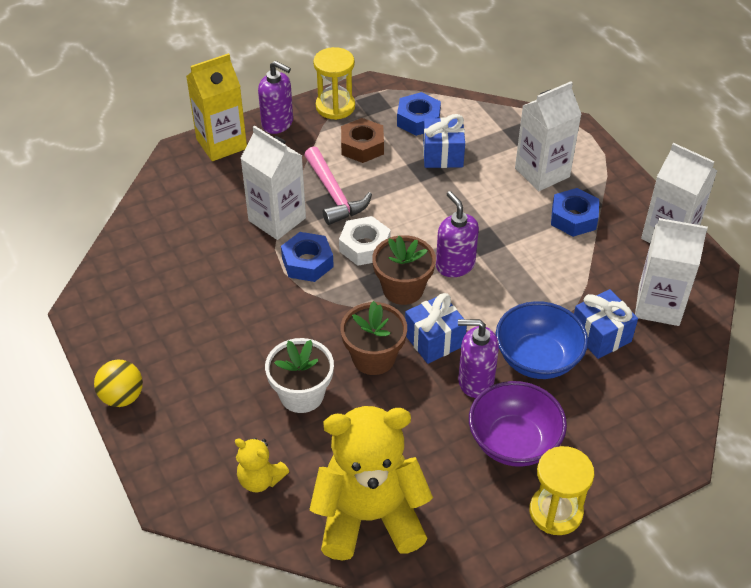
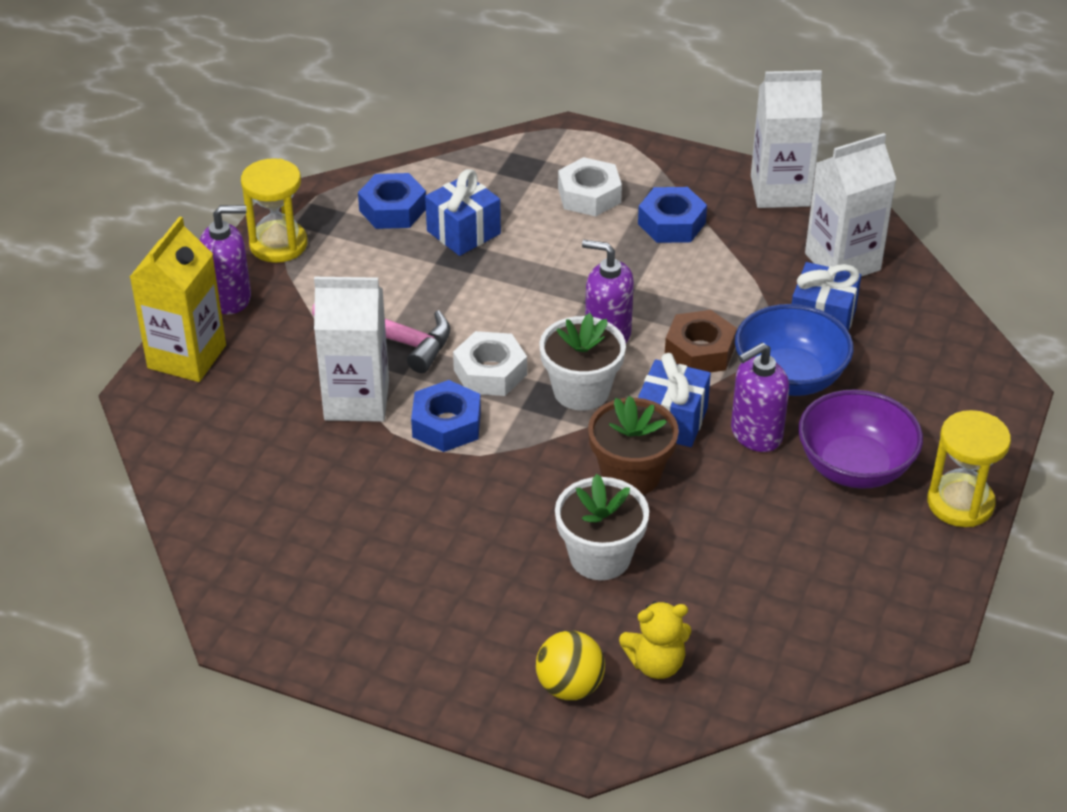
camera: 40 degrees left, 5 degrees down
yellow ball [94,359,143,407] -> yellow ball moved to [536,631,605,700]
yellow teddy bear [310,406,433,561] -> none
brown nut [341,118,384,163] -> brown nut moved to [665,310,737,372]
brown flower pot [372,235,436,305] -> white flower pot [539,313,626,411]
white carton [515,81,582,191] -> white nut [558,157,622,216]

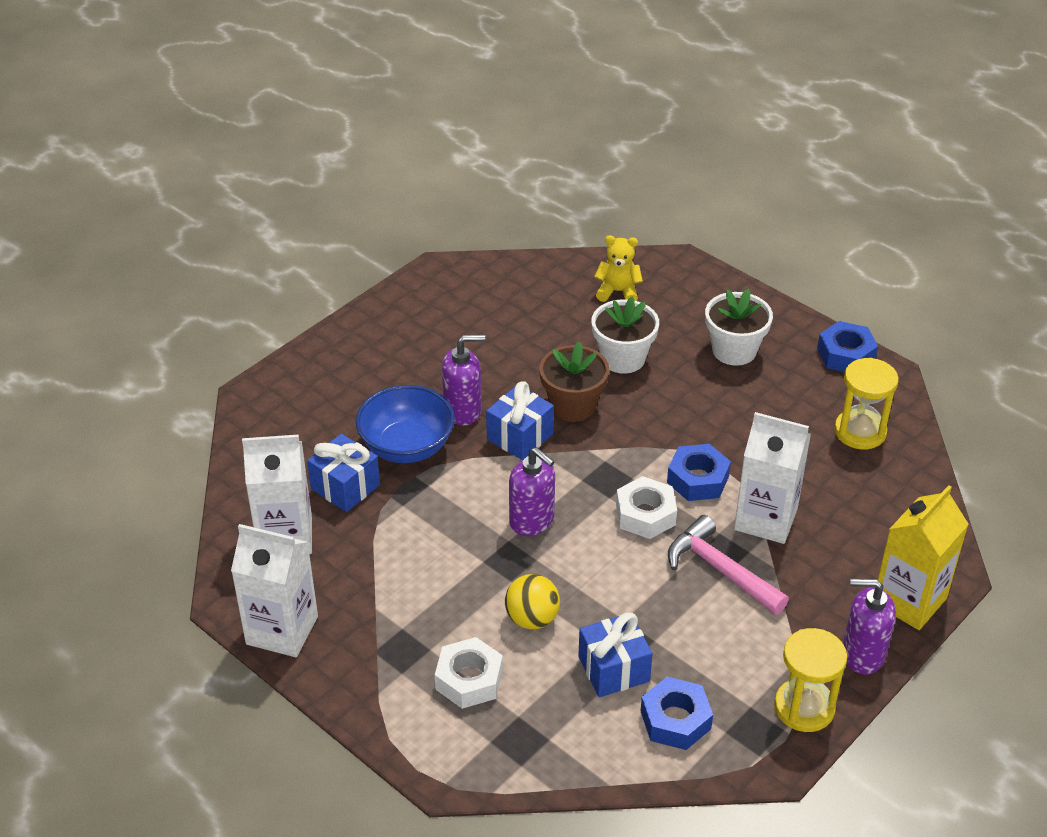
camera: 160 degrees left, 0 degrees up
yellow ball [536,631,605,700] -> yellow ball moved to [505,574,560,629]
white flower pot [539,313,626,411] -> white flower pot moved to [705,289,773,366]
blue nut [638,187,707,243] -> blue nut moved to [817,321,878,372]
brown nut [665,310,737,372] -> none
purple bowl [798,389,923,489] -> none
yellow hourglass [927,410,1011,527] -> yellow hourglass moved to [834,358,899,449]

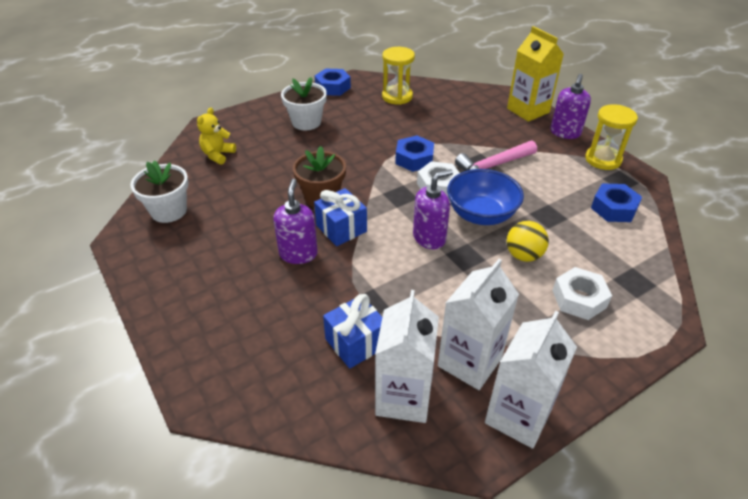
camera: 75 degrees left, 0 degrees up
blue bowl [356,385,455,463] -> blue bowl moved to [447,169,524,225]
blue gift [578,612,653,697] -> none
white flower pot [592,297,659,374] -> white flower pot moved to [130,161,189,223]
white carton [734,412,811,544] -> white carton moved to [438,259,519,390]

